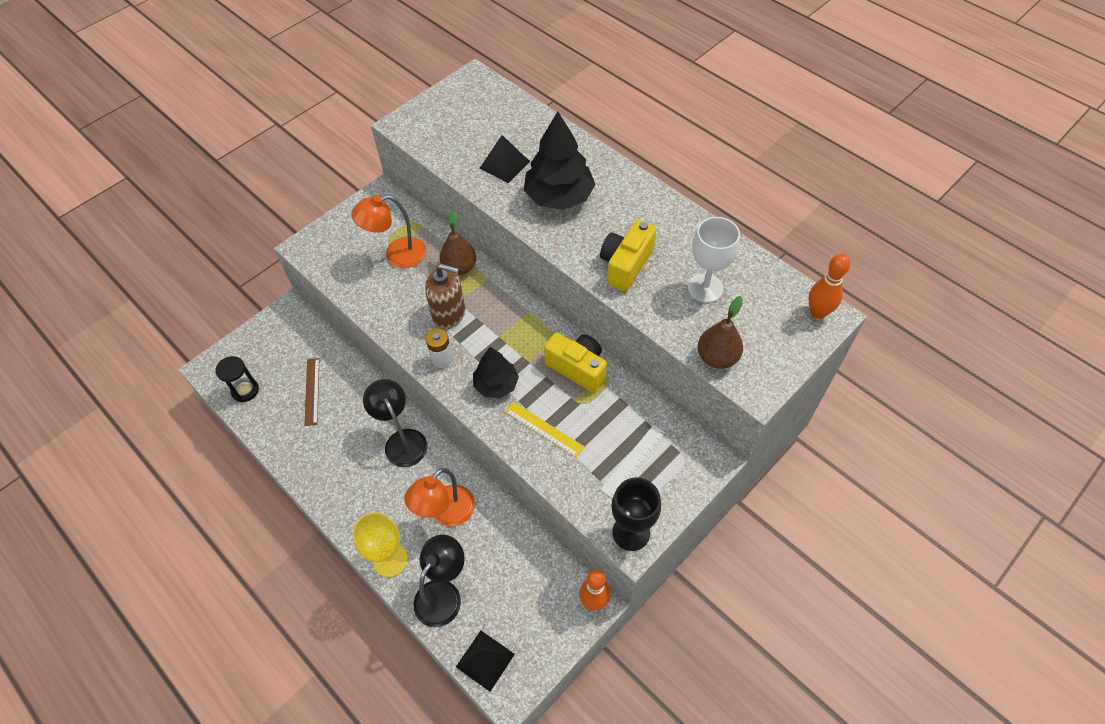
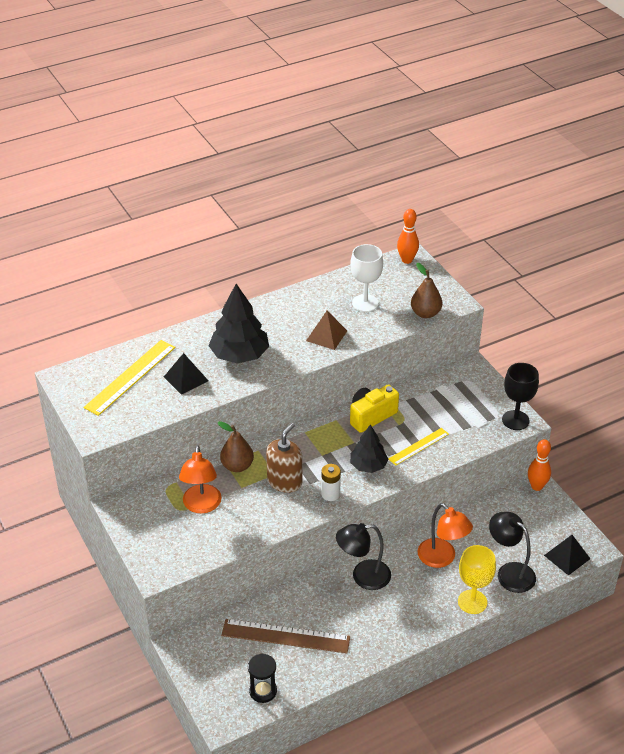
camera: 75 degrees left, 15 degrees down
brown ruler [305,358,320,426] -> brown ruler [221,619,350,653], size x1.67
yellow camera [600,220,657,291] -> brown pyramid [306,311,347,350]
none -> yellow ruler [83,340,175,416]

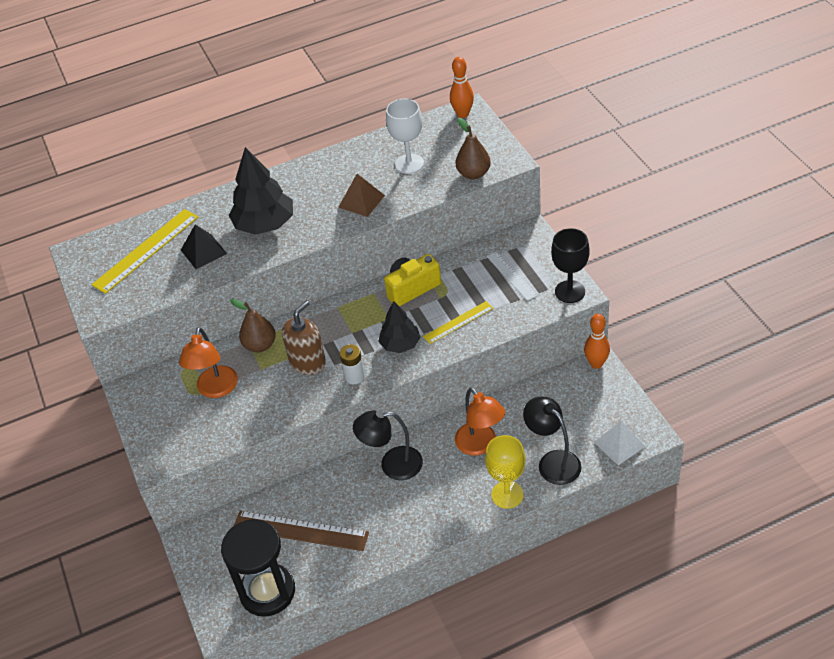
camera: 10 degrees right, 5 degrees up
black hourglass [248,654,277,703] -> black hourglass [221,519,295,617], size x1.87
black pyramid [544,535,590,576] -> white pyramid [594,421,646,465]

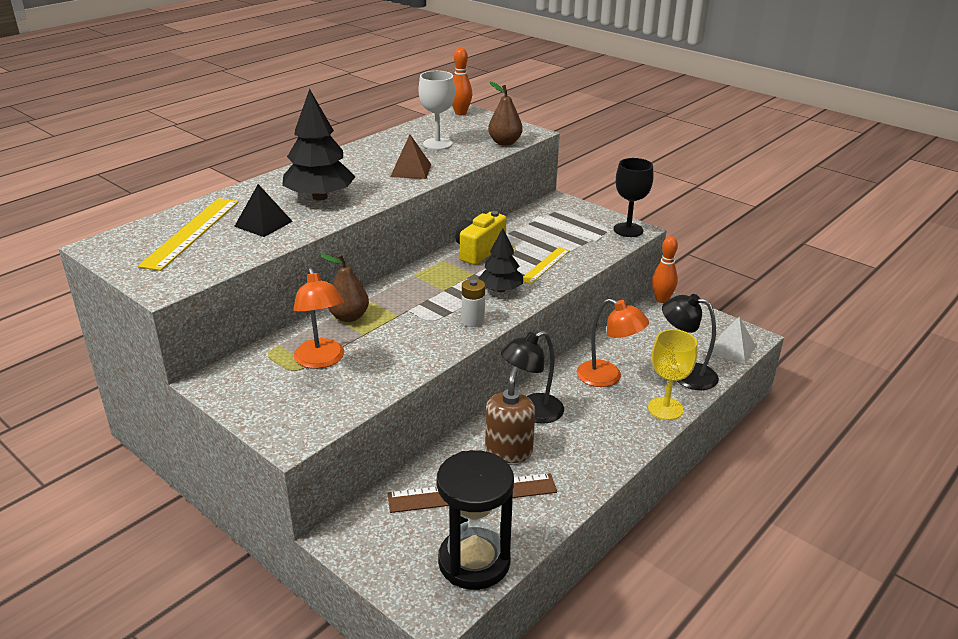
camera: 30 degrees left, 15 degrees down
brown soap dispenser [282,301,326,375] -> brown soap dispenser moved to [485,367,535,463]

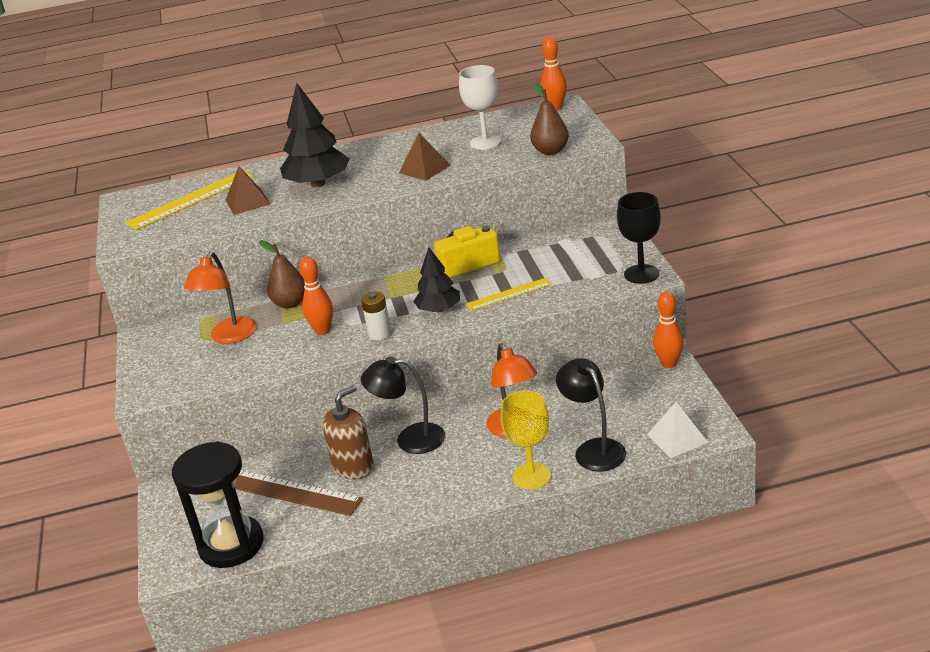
camera: 40 degrees right, 0 degrees up
black pyramid [234,184,293,237] -> brown pyramid [226,166,270,215]
none -> orange bowling pin [299,257,333,335]

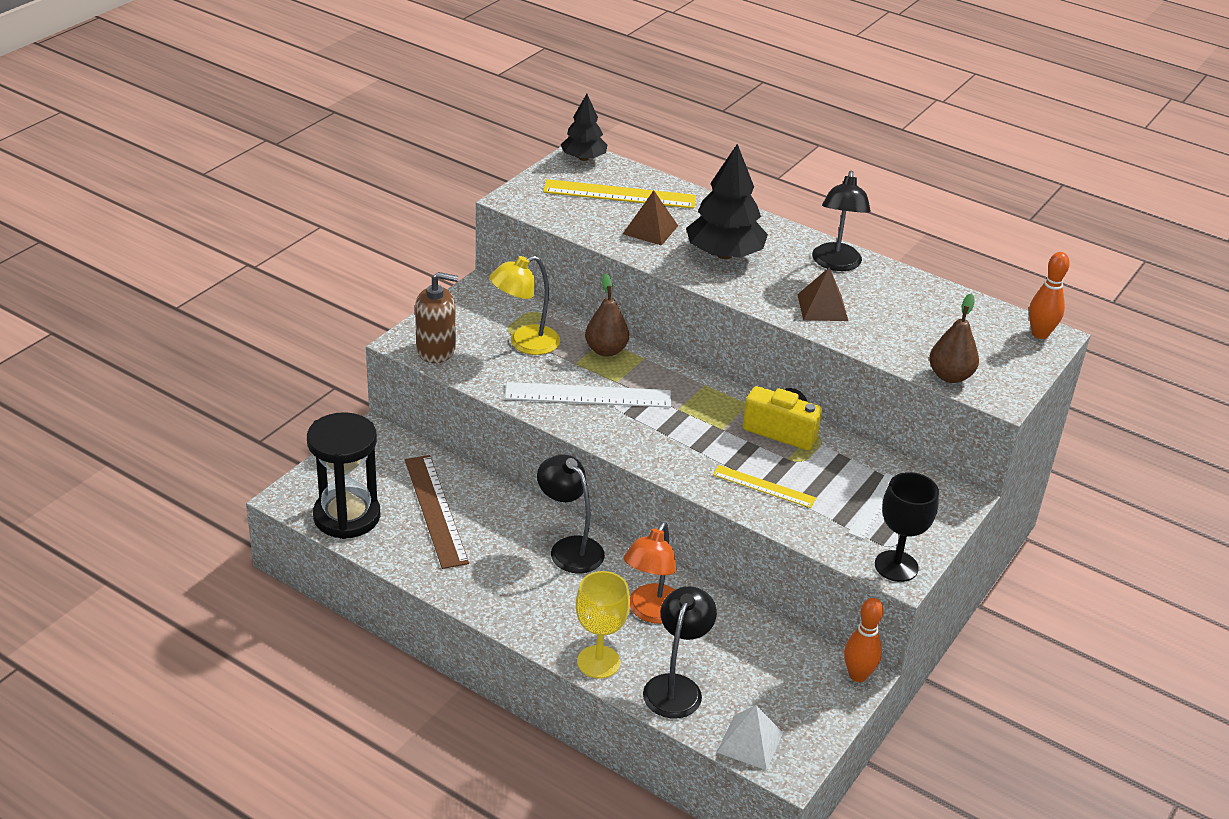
camera: 40 degrees right, 5 degrees up
orange lamp [184,252,257,344] -> yellow lamp [489,256,560,355]
orange bowling pin [299,257,333,335] -> white ruler [505,382,671,408]
brown soap dispenser [322,385,374,479] -> brown soap dispenser moved to [415,272,458,363]
white battery [361,292,391,340] -> none
black tree [413,247,460,313] -> black tree moved to [561,94,607,161]
white goblet [459,65,501,150] -> none
none -> black lamp [812,170,871,271]

